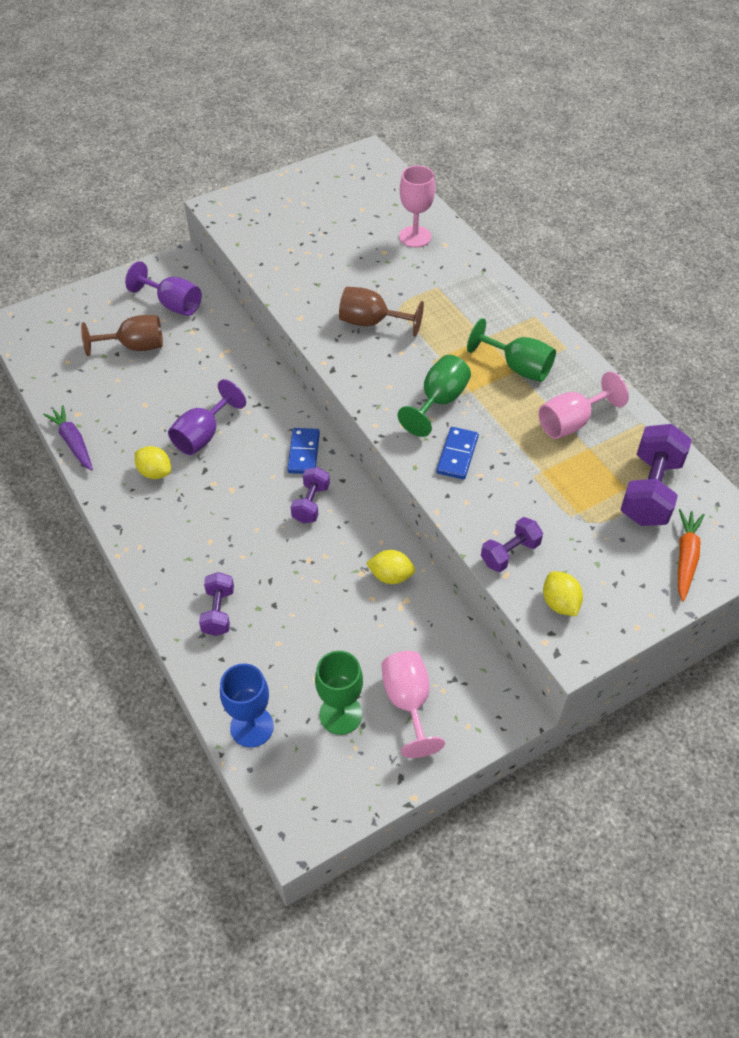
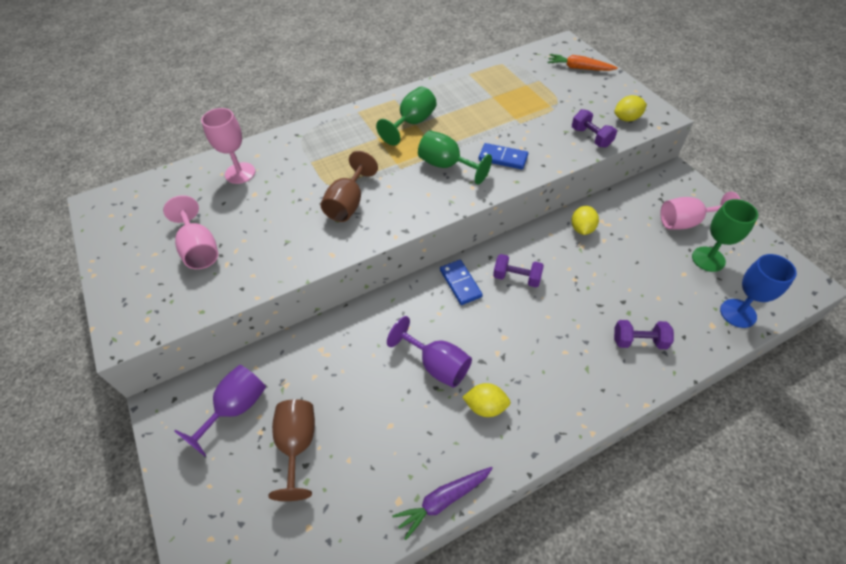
camera: 85 degrees left, 0 degrees up
yellow lemon [135,446,171,479] -> yellow lemon turned 60 degrees clockwise [462,383,511,417]
blue domino [287,428,320,474] -> blue domino turned 60 degrees clockwise [440,260,483,305]
pink goblet [538,371,629,439] -> pink goblet moved to [163,195,218,269]
purple dumbbell [620,424,692,526] -> none

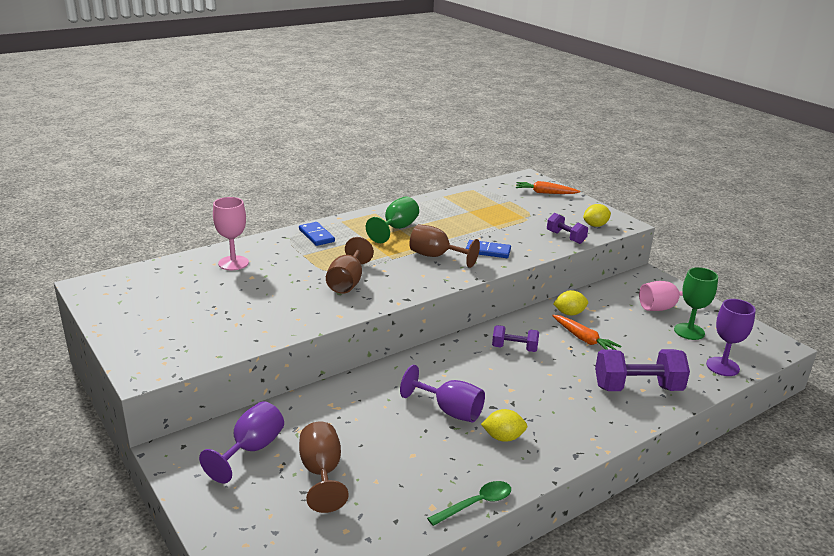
camera: 10 degrees left, 25 degrees down
pink goblet [163,195,218,269] -> none
purple carrot [392,467,493,540] -> green spoon [427,481,511,526]
green goblet [418,130,492,185] -> brown goblet [409,224,480,268]
blue domino [440,260,483,305] -> blue domino moved to [299,222,335,246]
yellow lemon [571,206,599,235] -> yellow lemon turned 75 degrees clockwise [553,290,588,316]
purple dumbbell [614,320,674,349] -> purple dumbbell [595,349,690,391], size x1.73
blue goblet [720,254,797,328] -> purple goblet [706,299,756,376]
none -> orange carrot [552,315,621,350]

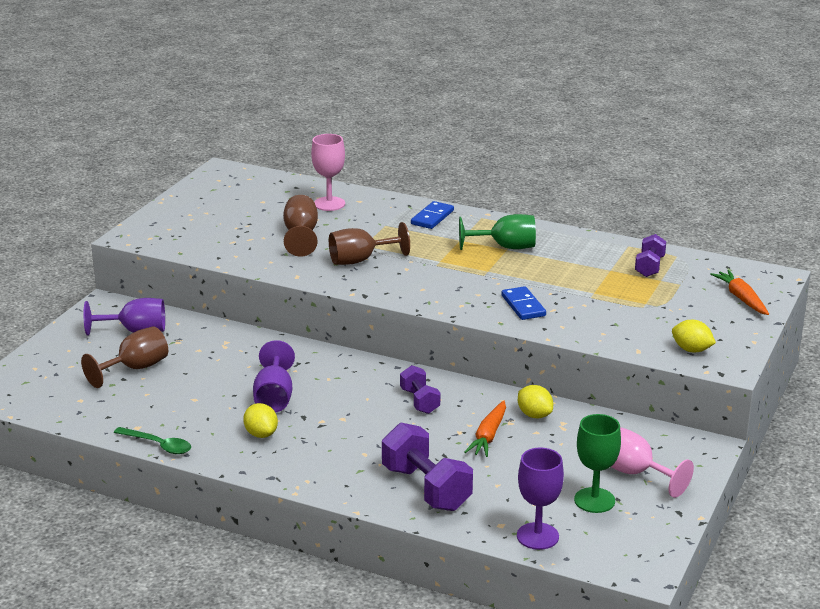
camera: 60 degrees right, 0 degrees up
brown goblet [409,224,480,268] -> brown goblet moved to [283,195,318,257]
purple dumbbell [547,213,588,244] -> purple dumbbell moved to [635,234,666,277]

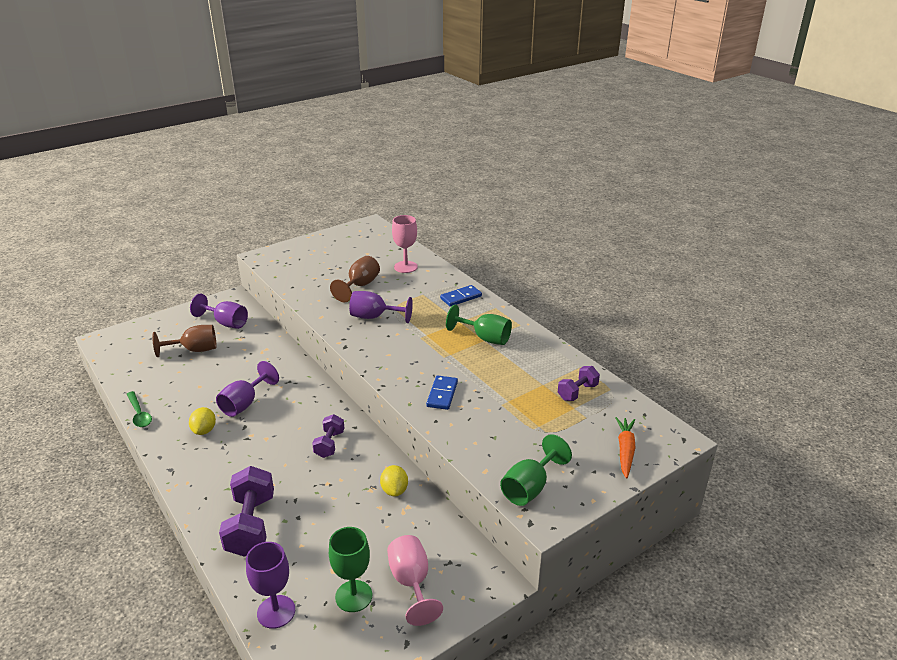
camera: 30 degrees right, 5 degrees up
brown goblet [329,222,410,265] -> purple goblet [349,291,413,323]
orange carrot [465,401,506,457] -> none
yellow lemon [672,320,716,352] -> green goblet [500,434,572,506]

